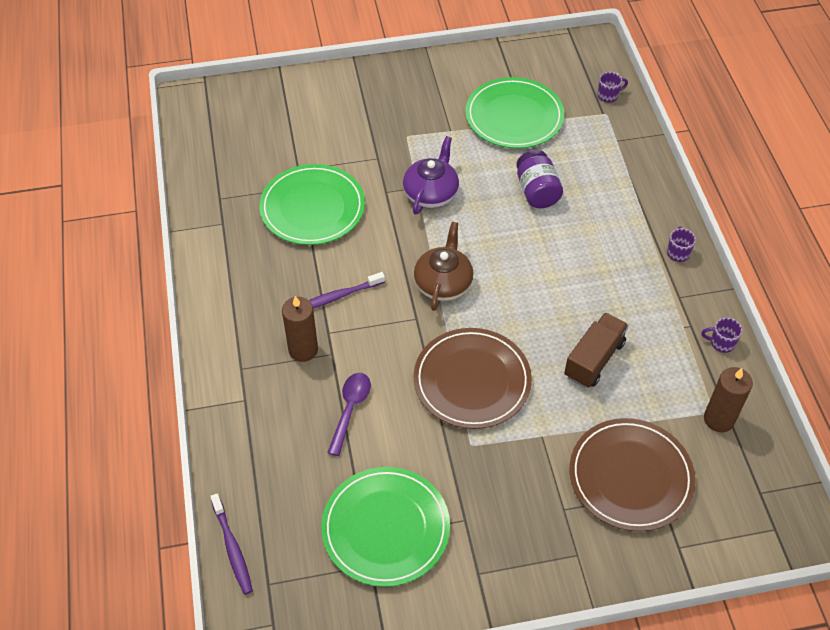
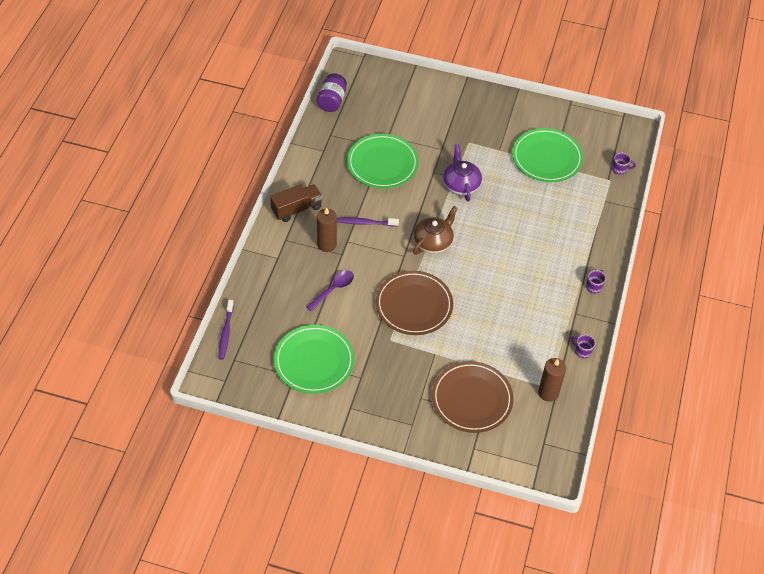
camera: 25 degrees right, 0 degrees up
purple teapot [403,136,459,215] -> purple teapot turned 60 degrees counterclockwise [443,144,482,201]
purple jar [516,150,563,208] -> purple jar moved to [317,73,347,112]
brown truck [564,313,629,388] -> brown truck moved to [270,184,323,222]

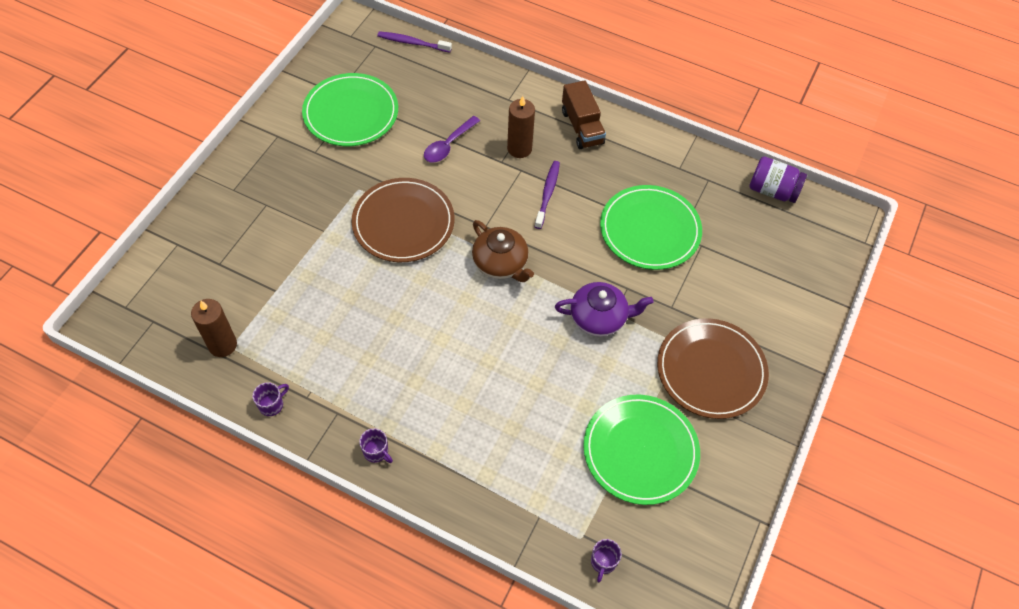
camera: 100 degrees right, 5 degrees up
purple spoon [306,270,354,312] -> purple spoon turned 75 degrees clockwise [424,116,480,163]
brown plate [432,361,514,433] -> brown plate moved to [657,318,769,419]

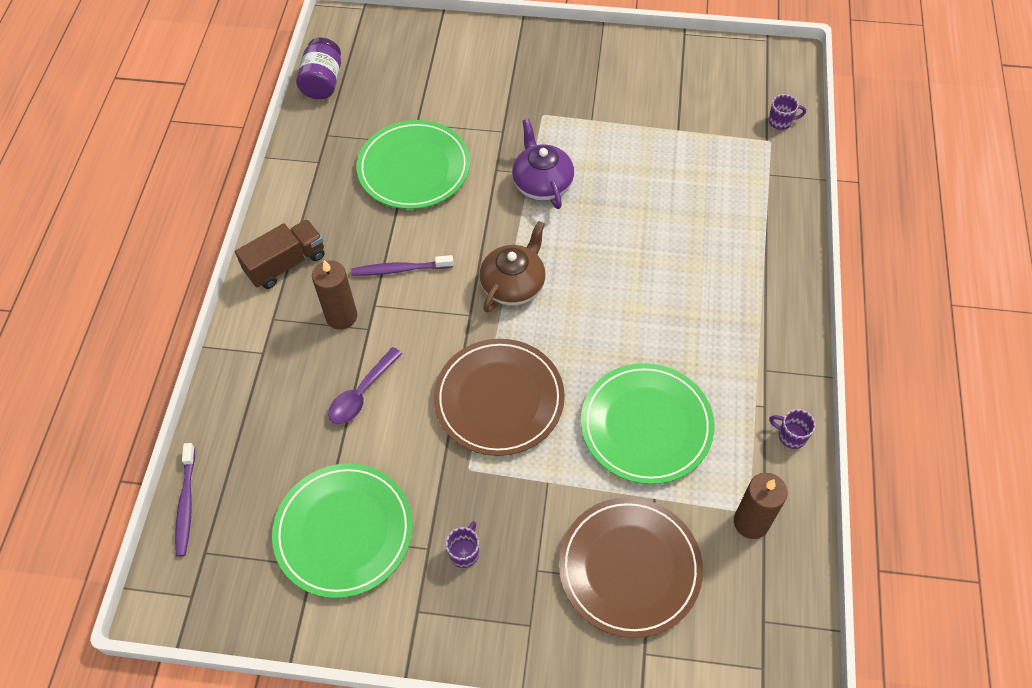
camera: 105 degrees left, 0 degrees up
purple mug [359,428,393,463] -> purple mug moved to [446,521,479,568]
purple spoon [424,116,480,163] -> purple spoon turned 105 degrees clockwise [328,347,402,424]
green plate [583,395,700,505] -> green plate moved to [581,363,714,484]
brown plate [657,318,769,419] -> brown plate moved to [559,497,703,638]

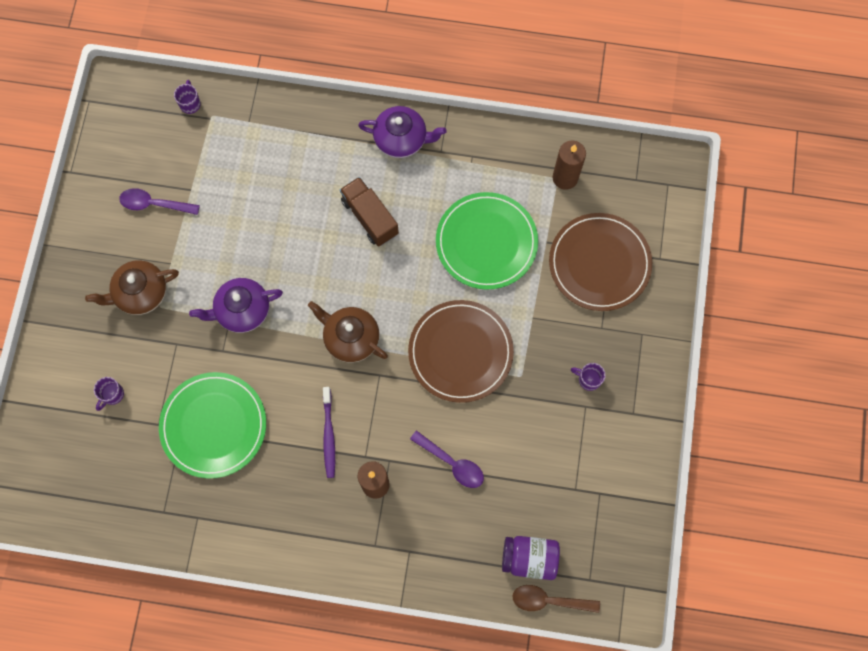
camera: 90 degrees left, 15 degrees up
purple toothbrush [175,443,195,557] -> brown spoon [512,585,600,613]
brown truck [235,219,324,289] -> brown truck moved to [340,177,399,247]
green plate [272,463,413,598] -> none
purple jar [296,38,341,99] -> purple jar moved to [502,536,560,580]
purple mug [769,409,815,449] -> purple mug moved to [94,377,124,411]
none -> brown teapot [85,260,179,315]
none -> purple spoon [119,188,200,215]
none -> purple teapot [358,106,447,158]

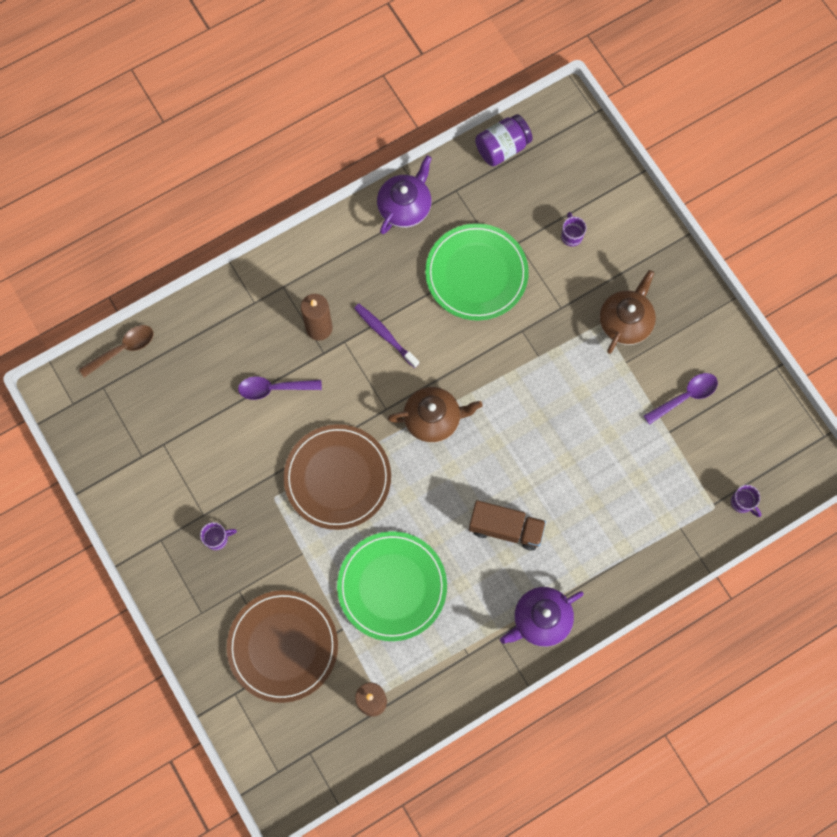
camera: 140 degrees right, 0 degrees up
purple teapot [189,278,283,333] -> purple teapot moved to [377,155,432,234]
purple jar [502,536,560,580] -> purple jar moved to [475,114,533,166]

